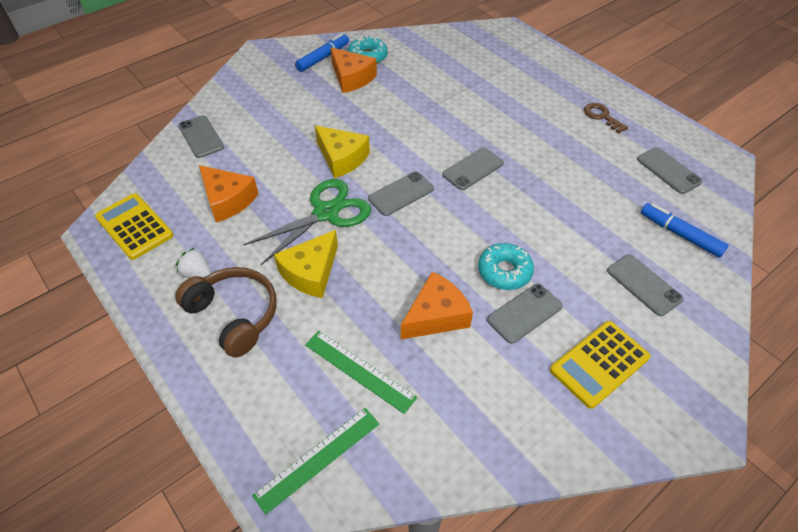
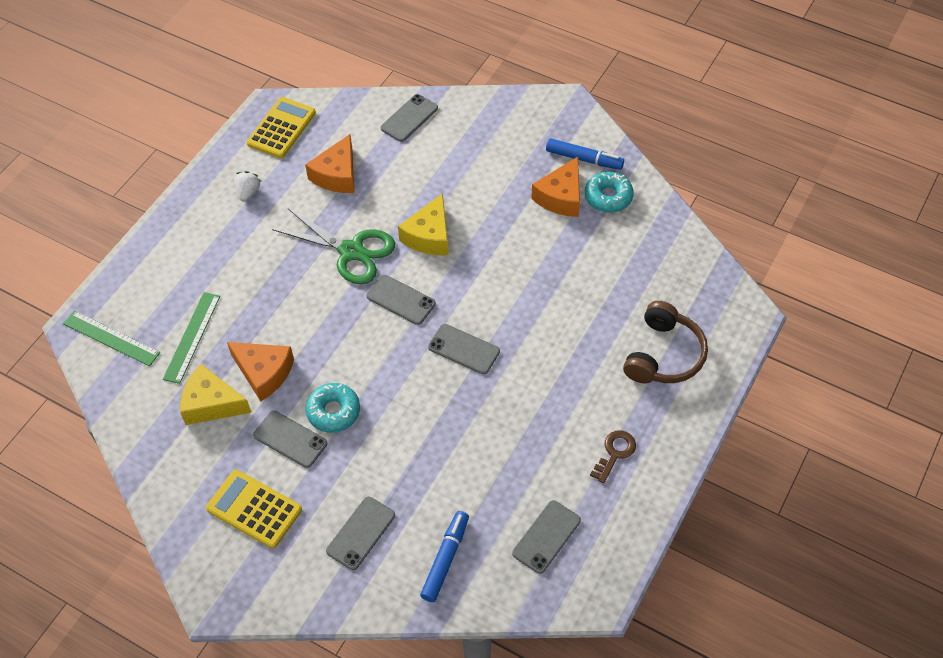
camera: 70 degrees right, 5 degrees up
brown headphones [175,267,277,357] -> brown headphones moved to [623,301,708,384]
yellow cheese [274,230,338,298] -> yellow cheese moved to [180,364,251,425]

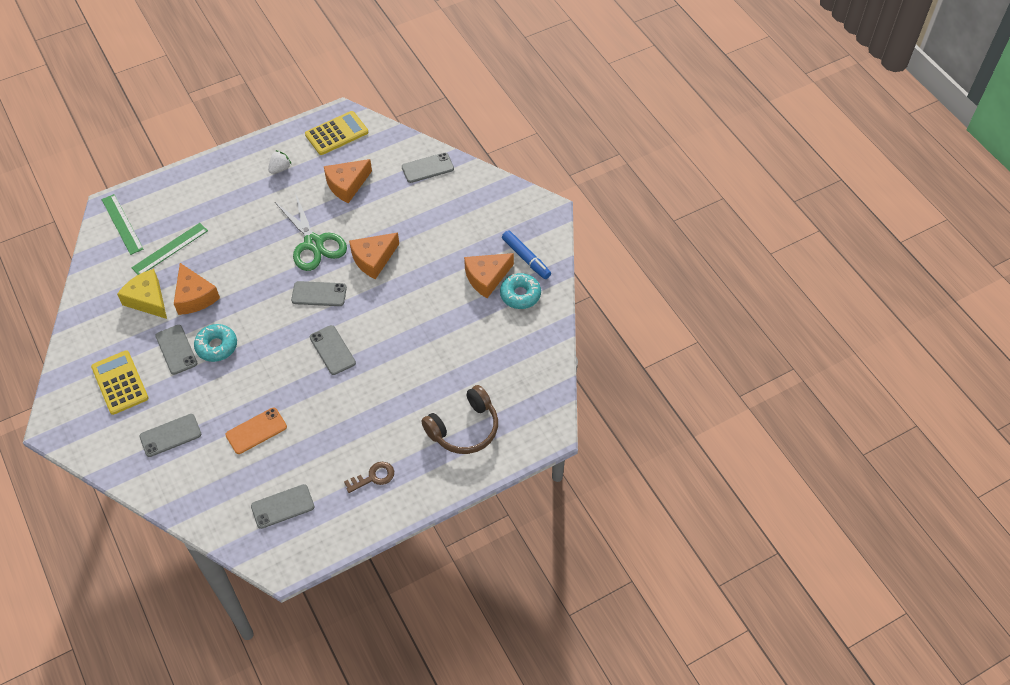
camera: 30 degrees right, 0 degrees up
grey phone [366,275,436,325] -> grey phone turned 60 degrees counterclockwise [291,281,347,306]
yellow cheese [398,193,448,255] -> orange cheese [349,232,399,279]
blue marker [420,511,469,602] -> none
none -> orange phone [225,408,287,454]

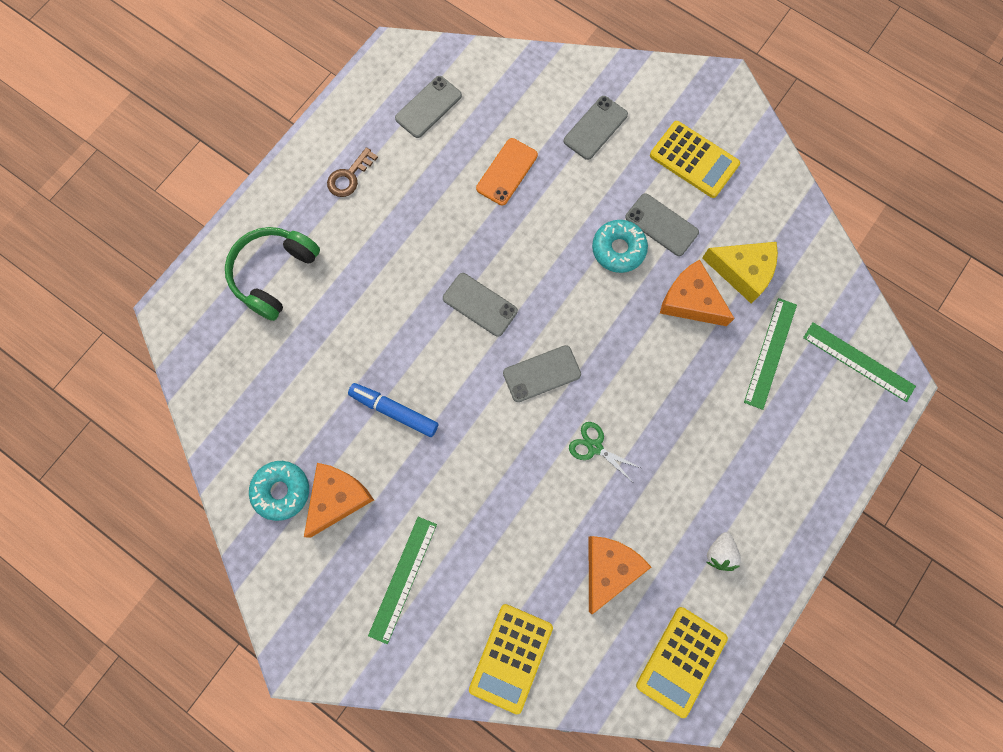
camera: 155 degrees right, 20 degrees up
green scissors [275,192,347,271] -> green scissors [569,422,641,481], size x0.51
orange cheese [349,232,399,279] -> none
grey phone [402,153,454,183] -> yellow calculator [469,604,553,714]
brown headphones [421,385,498,454] -> green headphones [225,227,320,321]
blue marker [502,230,551,279] -> blue marker moved to [348,383,438,437]
none -> green ruler [368,517,437,644]

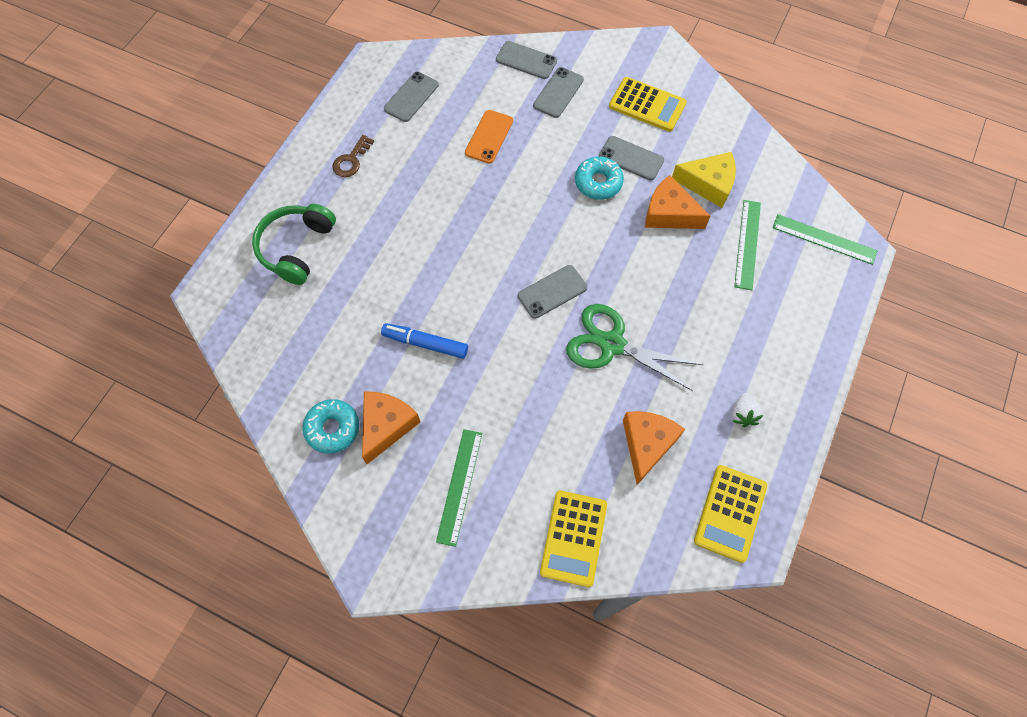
camera: 10 degrees left, 10 degrees down
grey phone [443,273,518,337] -> grey phone moved to [496,41,557,79]
green scissors [569,422,641,481] -> green scissors [566,304,703,391], size x1.96

